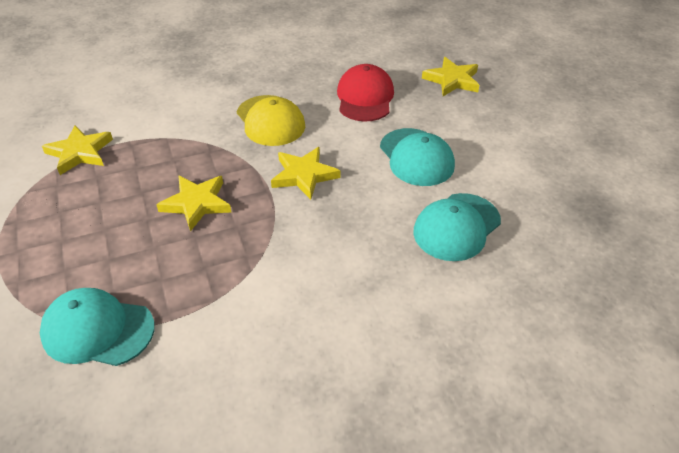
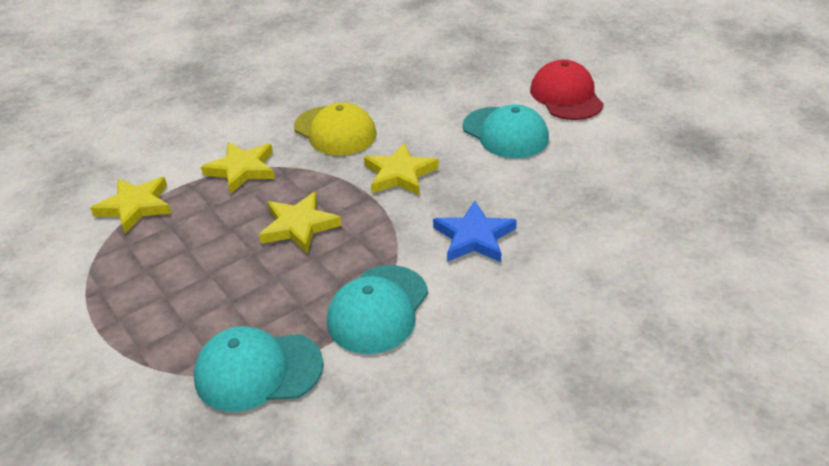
camera: 15 degrees left, 5 degrees down
red cap [337,64,394,121] -> red cap moved to [530,60,604,120]
turquoise cap [414,193,501,261] -> turquoise cap moved to [327,265,428,354]
yellow star [422,57,479,96] -> yellow star moved to [201,142,275,194]
none -> blue star [433,201,517,262]

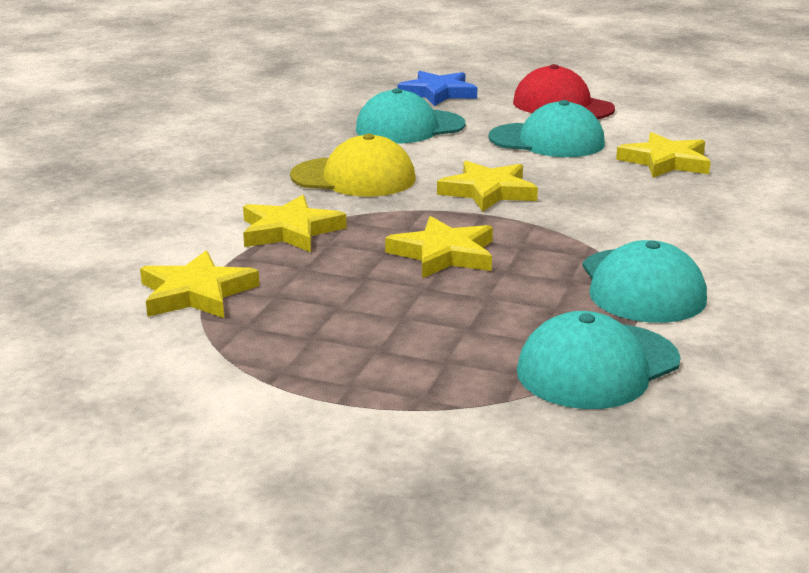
camera: 35 degrees left, 15 degrees down
blue star [433,201,517,262] -> blue star moved to [398,71,477,106]
none -> turquoise cap [356,88,466,143]
none -> yellow star [616,132,711,178]

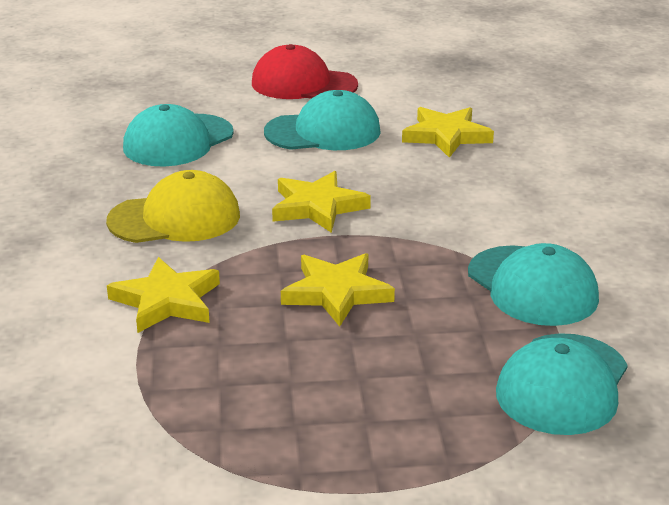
camera: 25 degrees left, 5 degrees up
yellow star [140,251,259,318] -> none
blue star [398,71,477,106] -> none

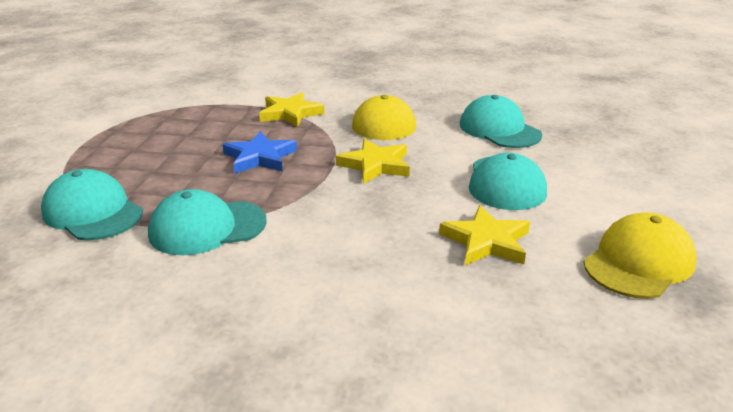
camera: 105 degrees right, 0 degrees up
red cap [252,44,358,99] -> none
yellow star [281,253,395,327] -> blue star [222,131,297,174]
none -> yellow cap [584,212,696,299]

